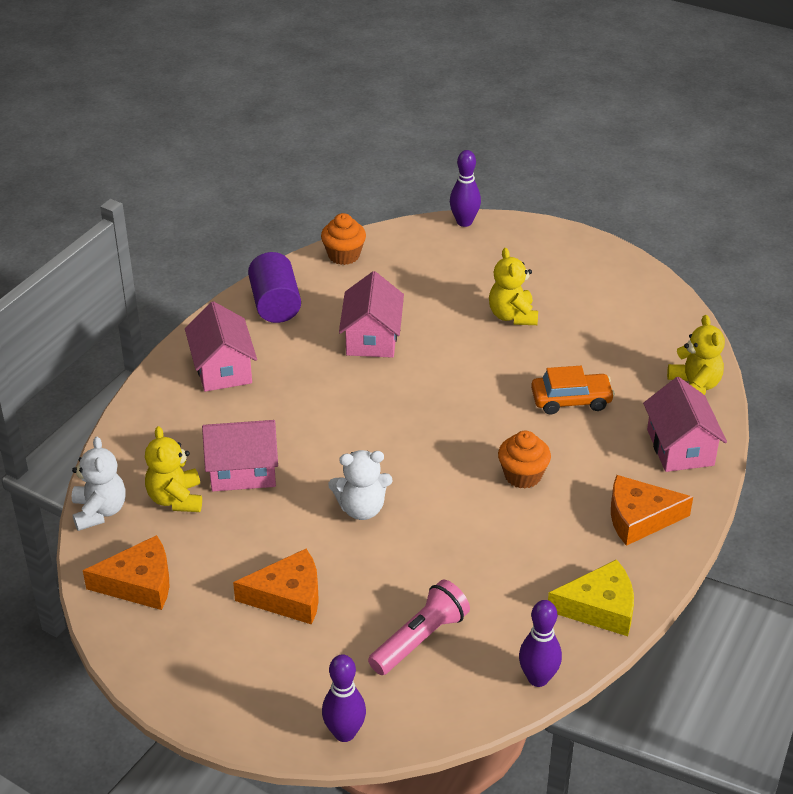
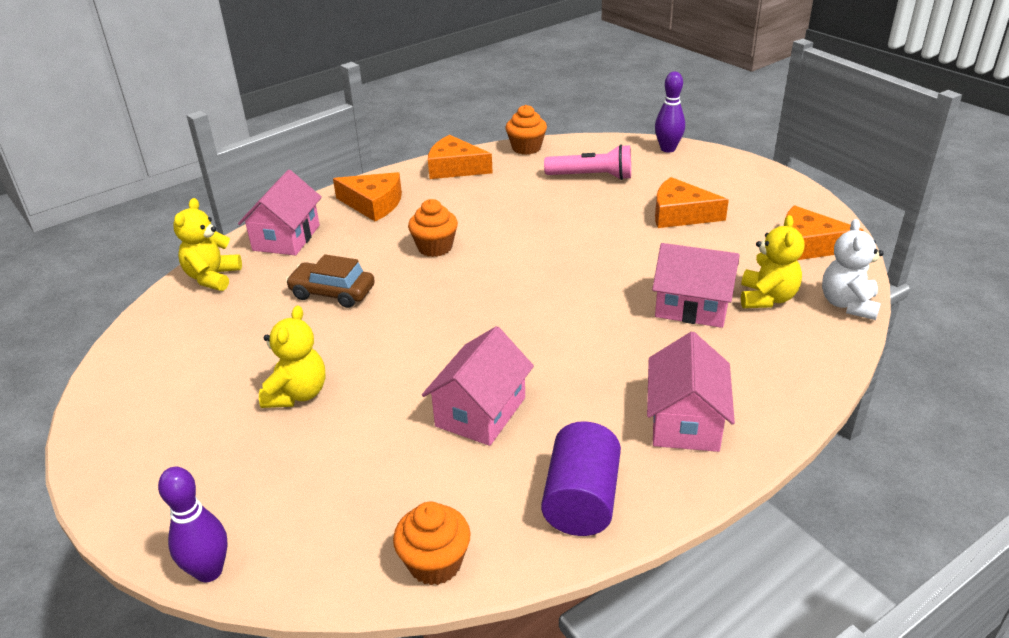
camera: 155 degrees left, 5 degrees down
white teddy bear [328,450,392,520] -> none
pink flashlight [368,580,470,675] -> pink flashlight turned 150 degrees counterclockwise [544,144,631,180]
purple bowling pin [519,600,562,687] -> orange cupcake [506,105,547,155]
orange car [531,366,615,414] -> brown car [286,254,375,308]
yellow cheese [548,559,634,636] -> orange cheese [428,135,493,179]

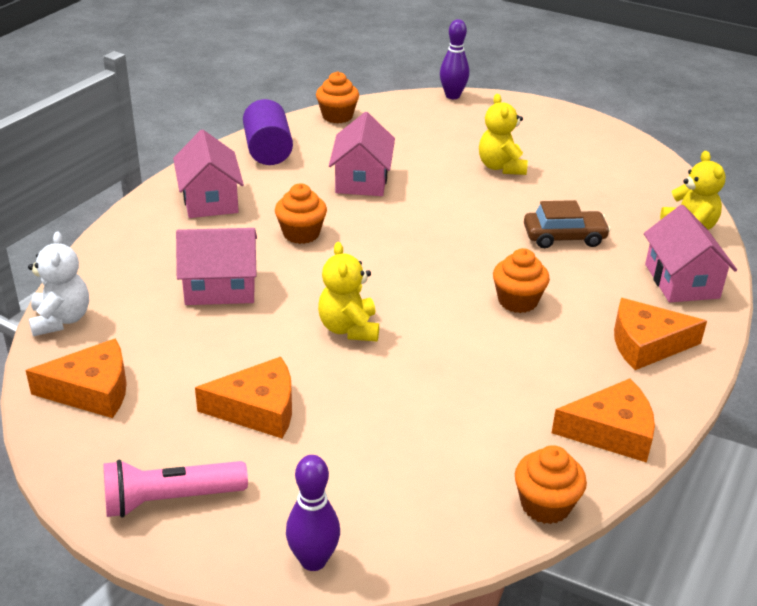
camera: 155 degrees right, 0 degrees up
pink flashlight [544,144,631,180] -> pink flashlight moved to [103,460,248,518]
yellow teddy bear [741,215,805,308] -> yellow teddy bear moved to [318,242,379,341]
none -> orange cupcake [275,184,327,244]

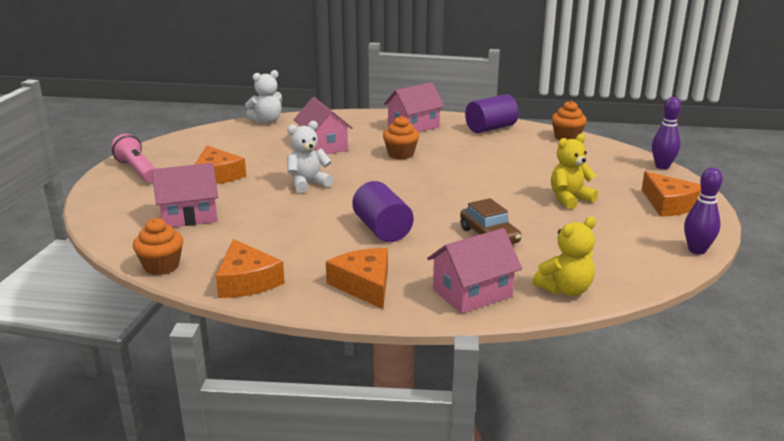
camera: 70 degrees right, 10 degrees down
orange cheese [25,338,127,418] -> orange cheese moved to [642,171,701,217]
purple bowling pin [286,455,340,571] -> purple bowling pin moved to [684,167,723,255]
yellow teddy bear [318,242,379,341] -> white teddy bear [287,121,333,193]
pink house [329,112,395,196] -> pink house moved to [152,163,218,227]
orange cupcake [493,248,550,313] -> purple cylinder [352,181,414,242]

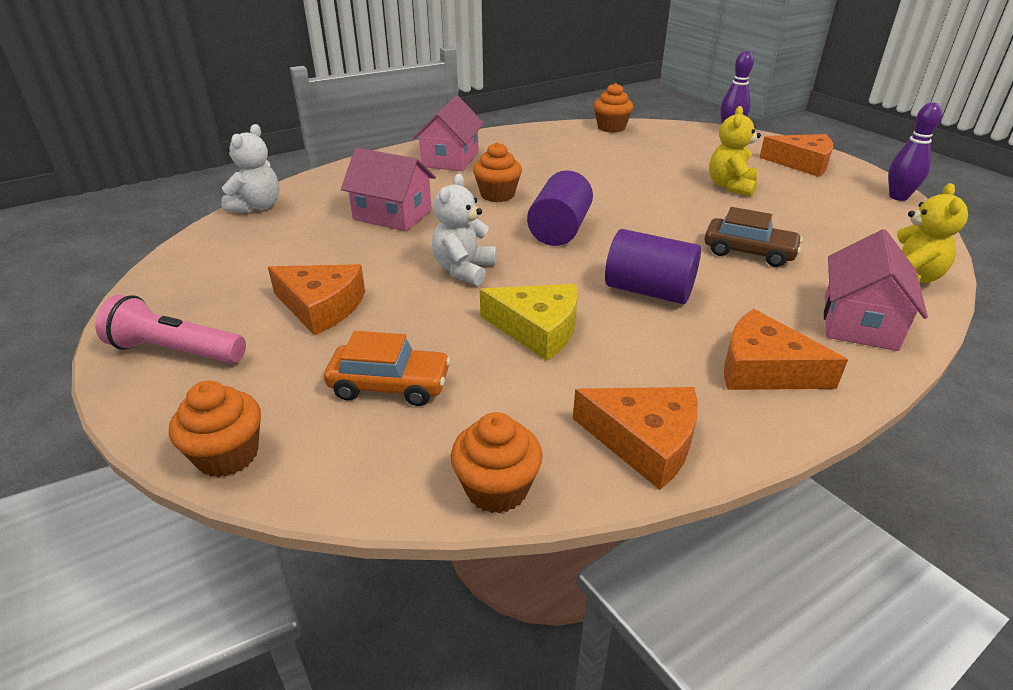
camera: 40 degrees left, 10 degrees up
pink house [152,163,218,227] -> orange car [324,331,451,406]
purple cylinder [465,94,519,133] -> purple cylinder moved to [527,170,593,246]
none -> orange cupcake [169,381,261,477]
none -> yellow cheese [480,284,578,361]

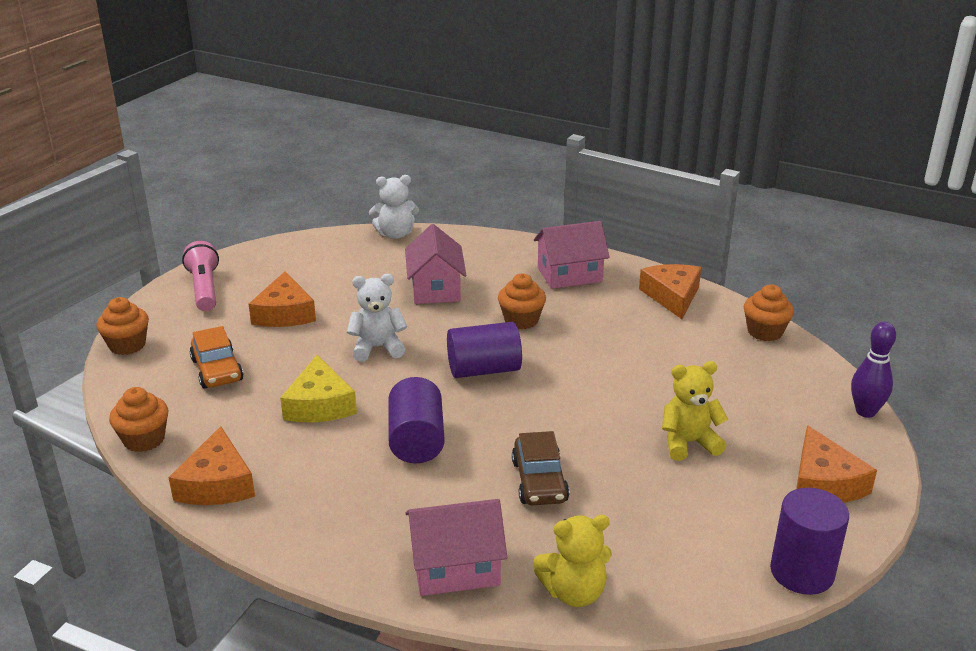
camera: 60 degrees right, 5 degrees down
orange cheese [724,309,848,390] -> orange cheese moved to [639,264,701,319]
purple bowling pin [888,102,943,201] -> purple cylinder [770,488,849,595]

